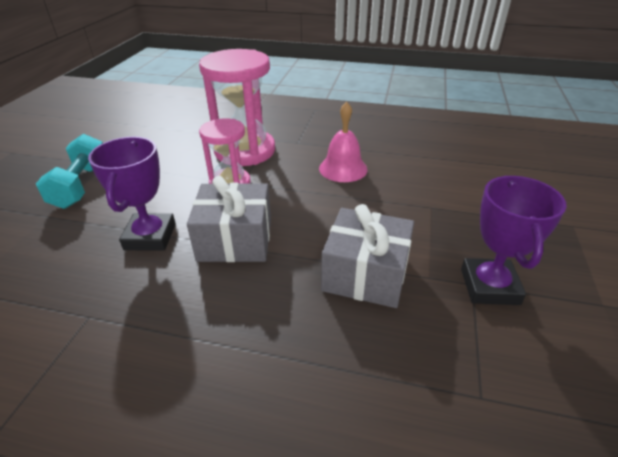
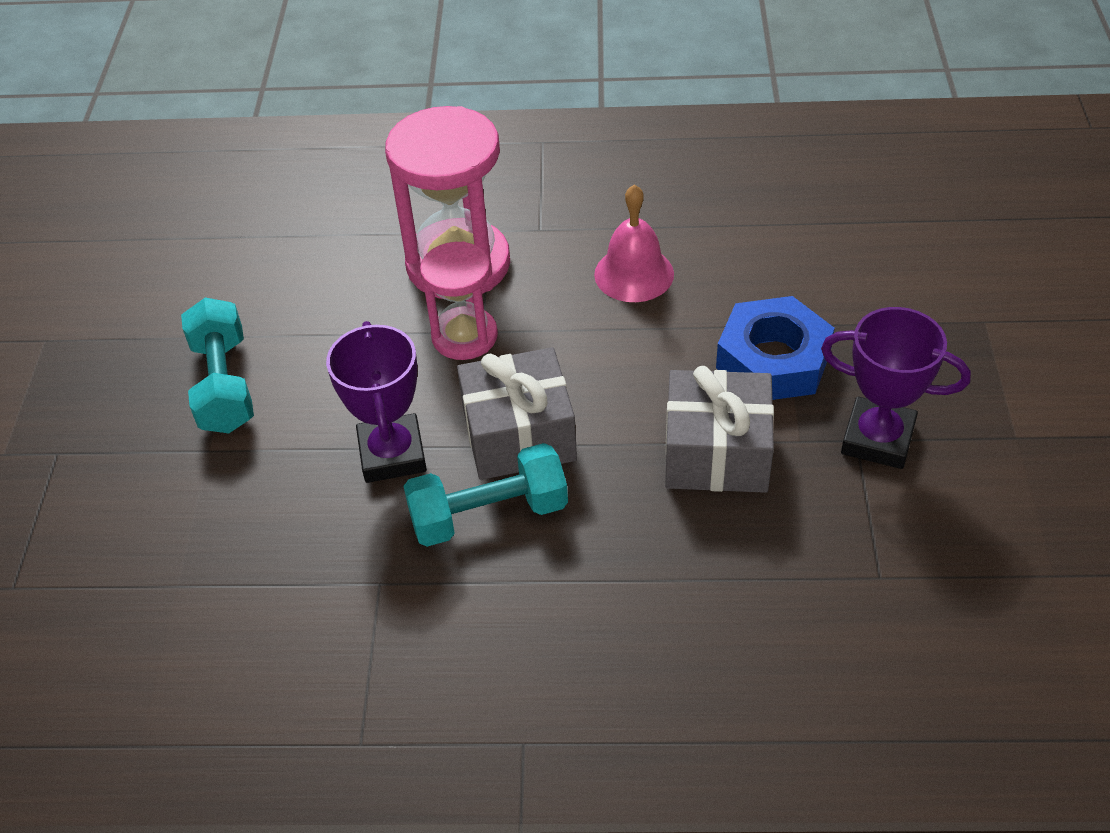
camera: 10 degrees left, 10 degrees up
purple trophy [461,176,567,305] -> purple trophy turned 60 degrees counterclockwise [821,307,971,469]
none -> turquoise dumbbell [404,443,568,547]
none -> blue nut [716,296,835,400]

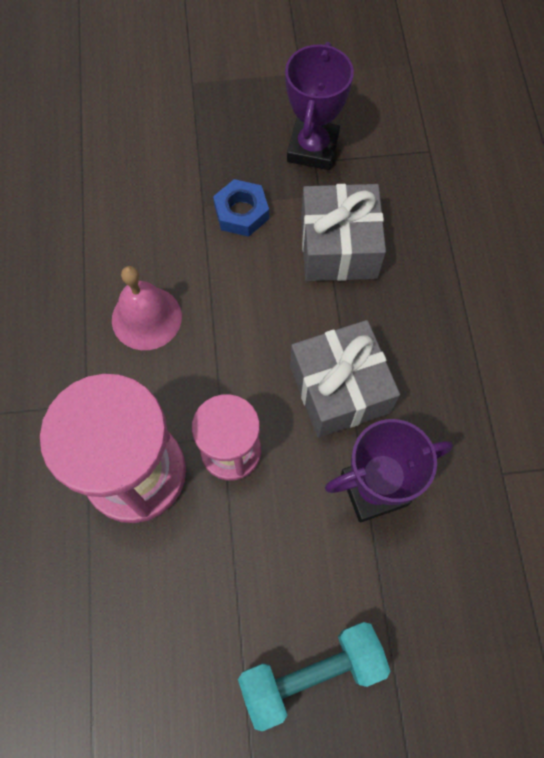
camera: 100 degrees left, 20 degrees up
turquoise dumbbell [404,443,568,547] -> none
blue nut [716,296,835,400] -> blue nut [213,179,269,237], size x0.62

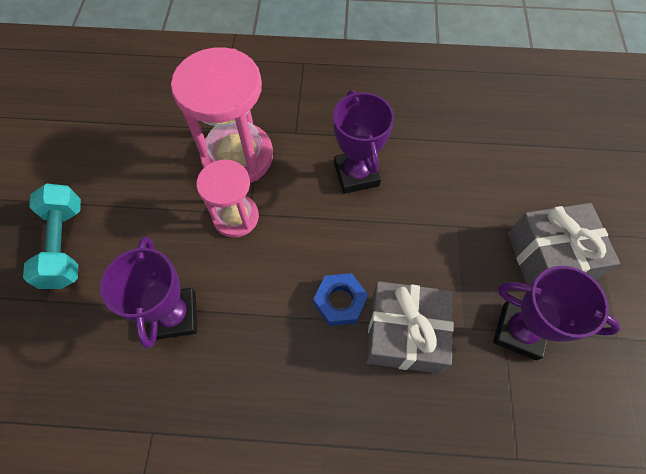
camera: 100 degrees right, 5 degrees down
pink bell [112,266,182,350] -> purple trophy [333,90,394,194]
blue nut [213,179,269,237] -> blue nut moved to [313,273,368,326]
grey gift [290,320,400,438] -> grey gift moved to [508,203,620,285]

